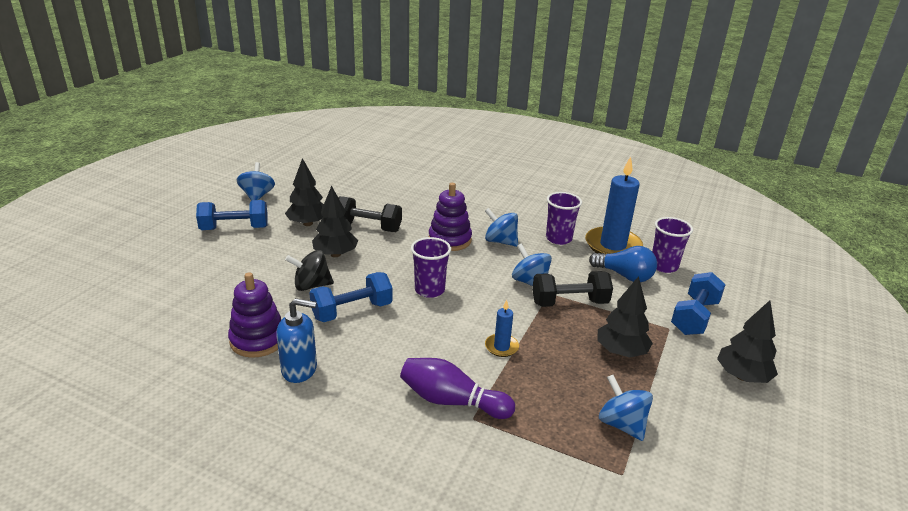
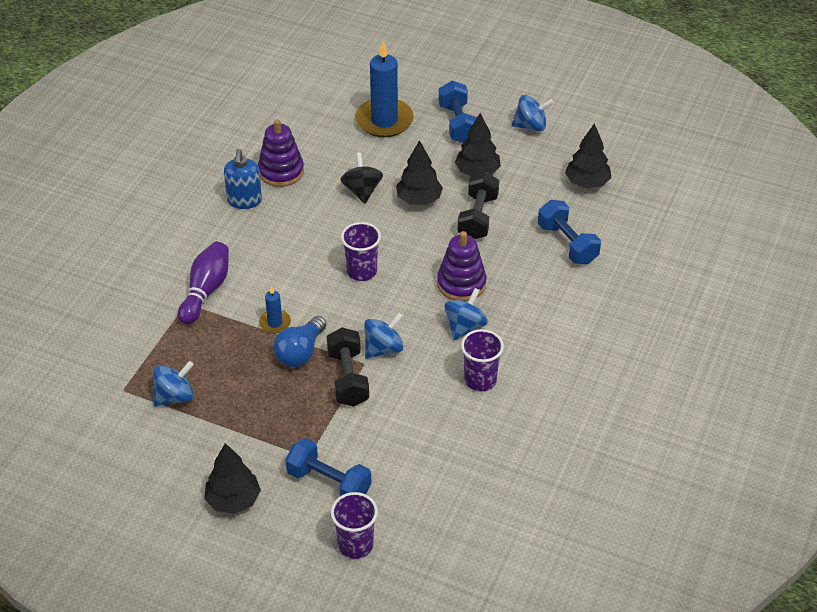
camera: 90 degrees right, 15 degrees up
blue dumbbell [309,272,393,322] -> blue dumbbell moved to [538,200,601,264]
blue candle [585,156,643,254] -> blue candle moved to [355,41,414,137]
blue light bulb [589,246,657,282] -> blue light bulb moved to [273,316,326,367]
black tree [597,276,653,357] -> black tree moved to [565,123,612,188]
purple cup [652,217,693,273] -> purple cup moved to [331,492,378,559]

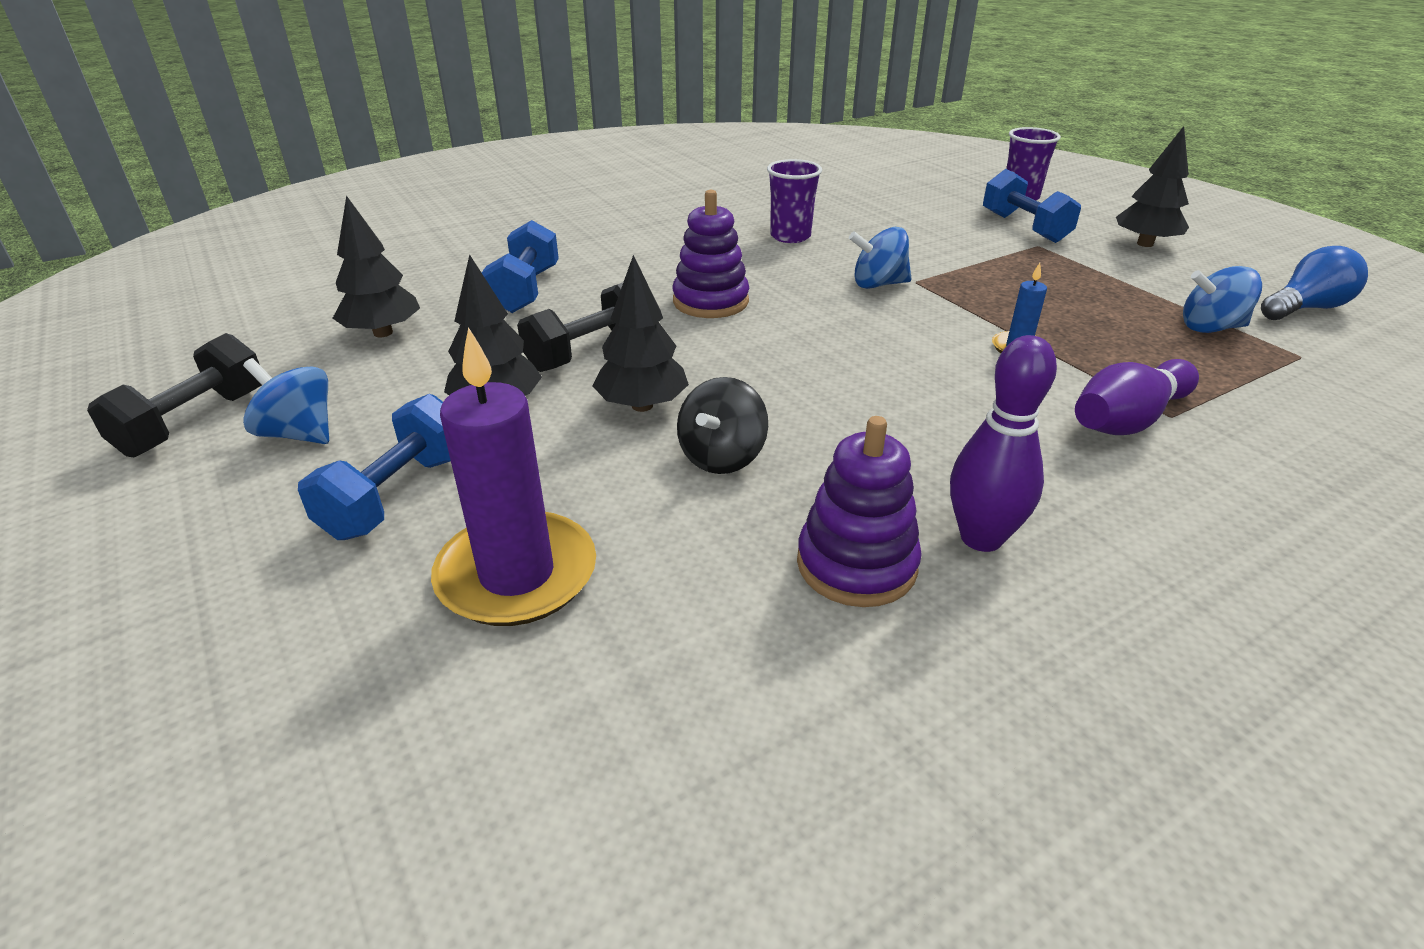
camera: 145 degrees left, 10 degrees down
blue soap dispenser [224,149,262,209] -> purple bowling pin [950,335,1057,552]
blue light bulb [273,316,326,367] -> blue light bulb moved to [1261,246,1368,320]
black dumbbell [327,327,369,407] -> black dumbbell moved to [87,333,262,458]
purple cup [341,222,381,281] -> none
blue candle [355,41,414,137] -> purple candle [431,327,596,626]
blue spinning top [444,288,488,340] -> none

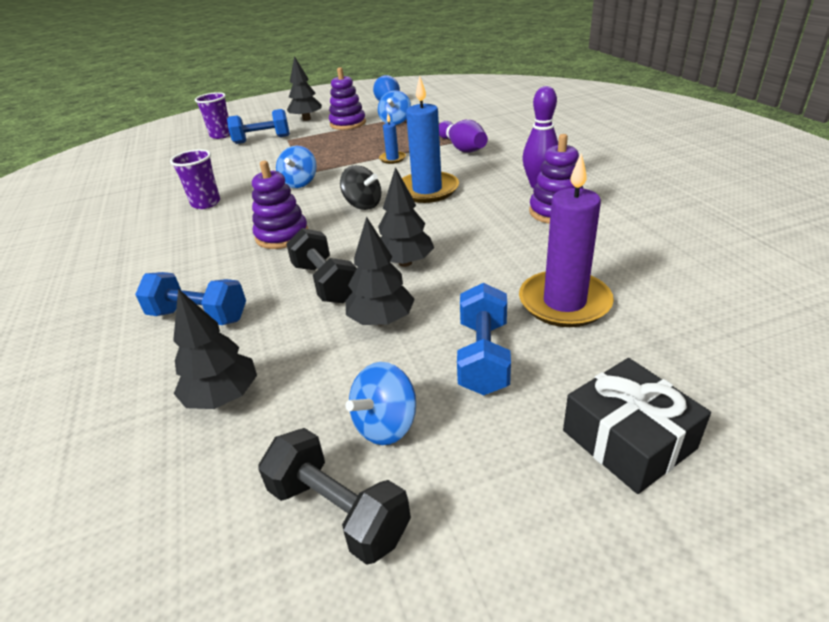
camera: 75 degrees left, 0 degrees up
blue dumbbell [298,394,451,540] -> blue dumbbell turned 60 degrees clockwise [457,283,511,395]
black spinning top [677,377,768,474] -> black spinning top moved to [340,165,382,210]
none -> purple stacking toy [329,67,366,130]
none -> blue candle [402,76,459,203]
none -> black gift [563,358,711,494]

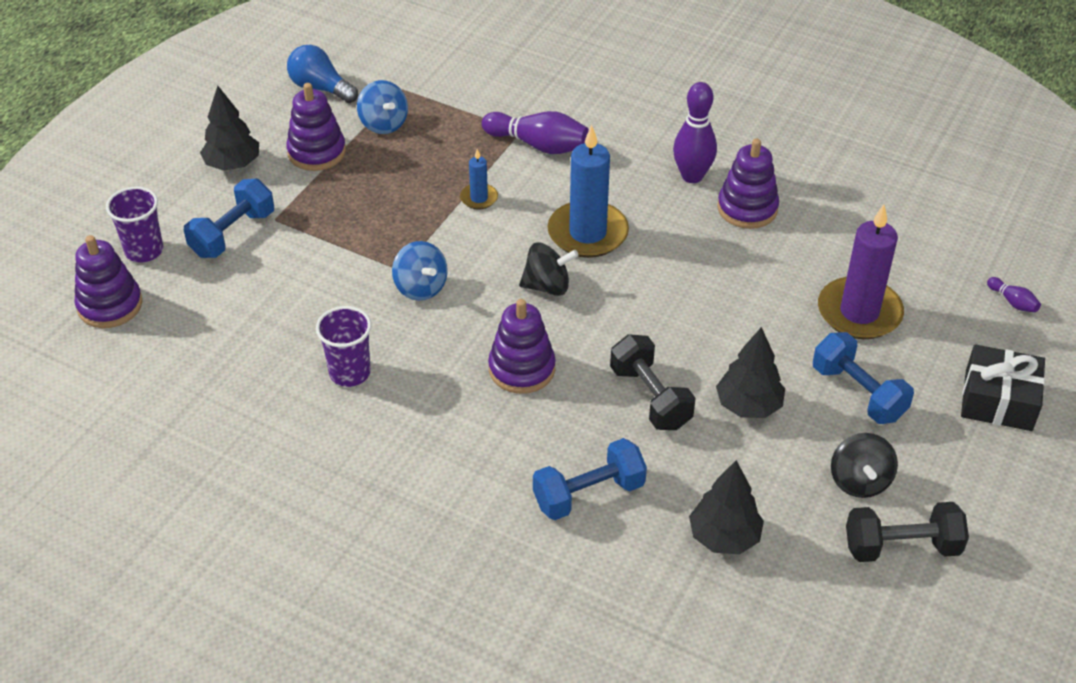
camera: 45 degrees left, 10 degrees up
black dumbbell [286,228,357,303] -> black dumbbell turned 45 degrees clockwise [610,334,696,430]
blue spinning top [345,362,416,445] -> black spinning top [831,433,898,498]
black tree [378,167,434,267] -> none
none -> purple stacking toy [75,235,143,328]
none -> purple bowling pin [987,277,1041,313]

